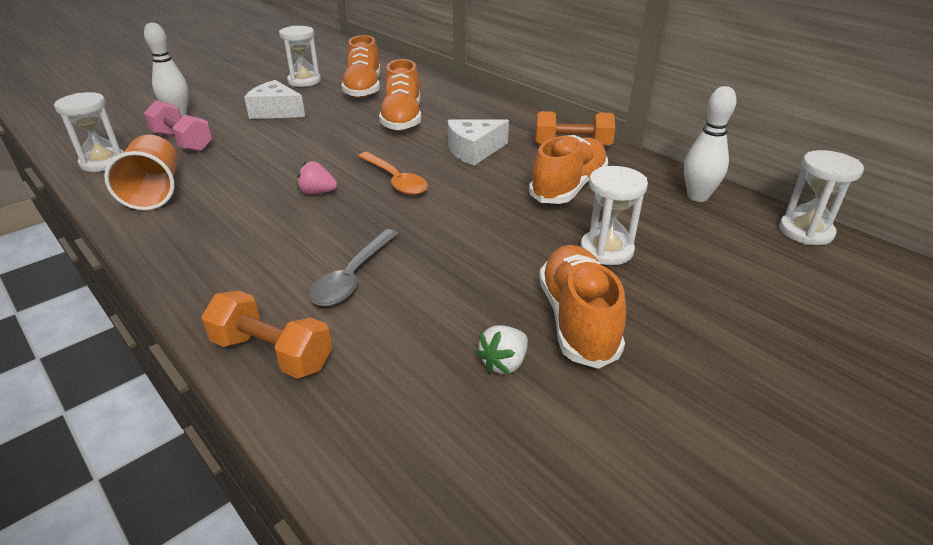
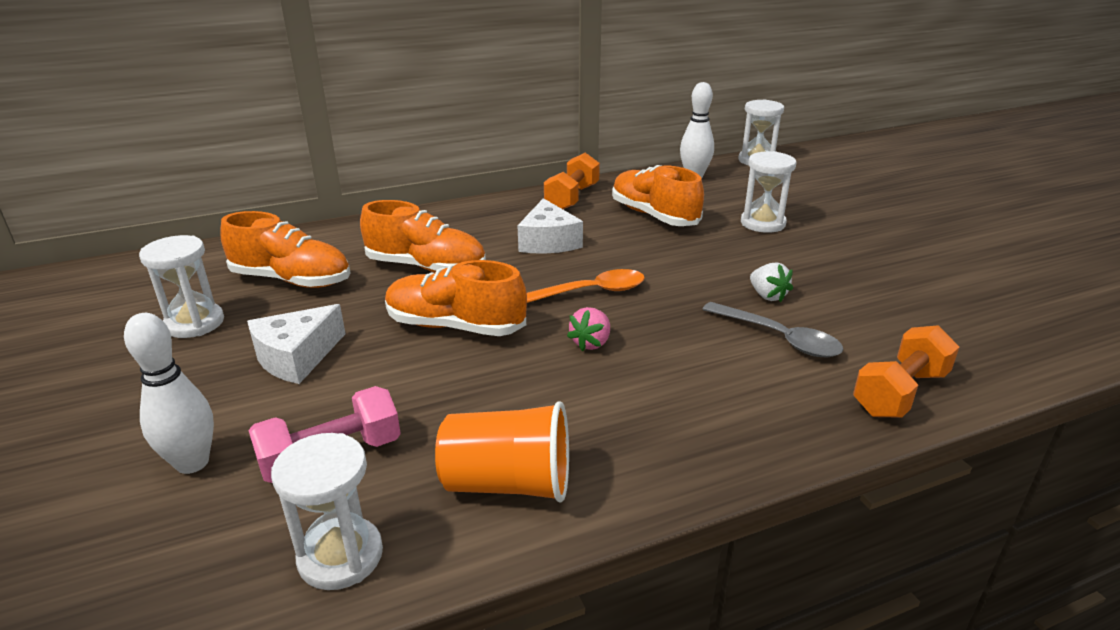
camera: 70 degrees left, 5 degrees down
white strawberry [475,325,528,375] -> white strawberry moved to [750,262,793,303]
orange shoe [539,245,626,369] -> orange shoe moved to [385,260,527,336]

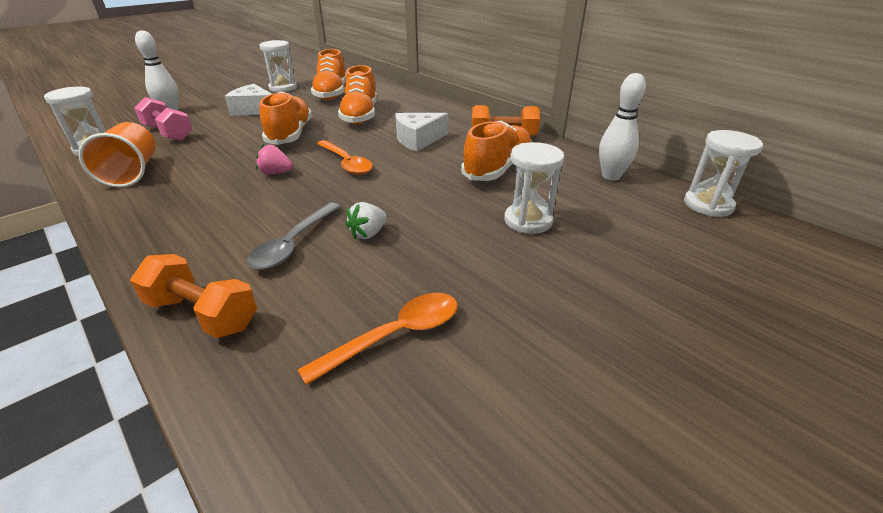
camera: 70 degrees right, 5 degrees up
none -> orange spoon [298,293,457,385]

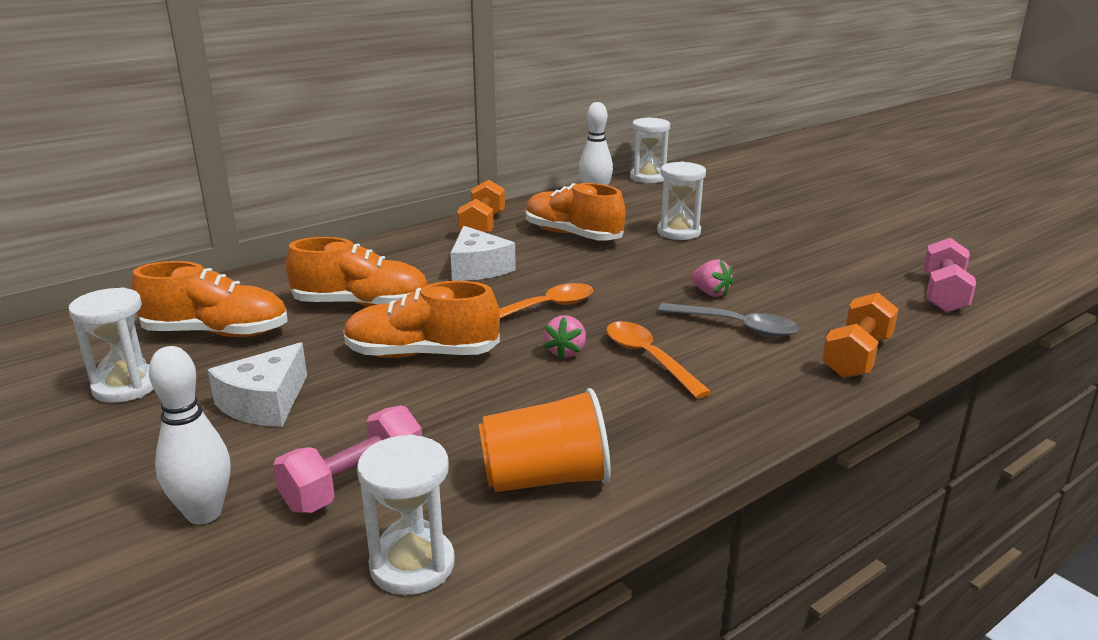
camera: 85 degrees left, 10 degrees down
orange spoon [298,293,457,385] -> orange spoon moved to [606,321,712,399]
white strawberry [346,202,387,240] -> pink strawberry [691,259,734,297]
none -> pink dumbbell [924,238,976,313]

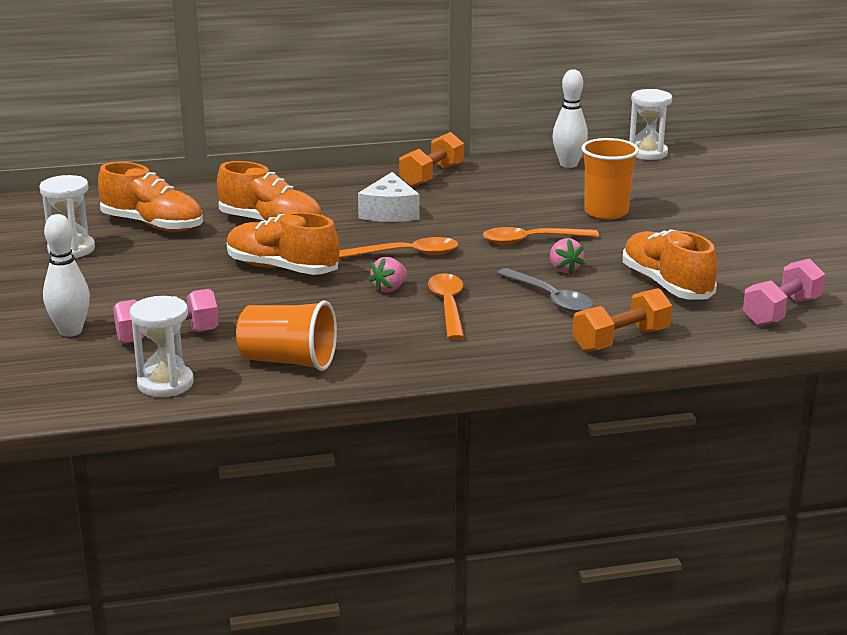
camera: 25 degrees right, 0 degrees up
white cheese [208,342,307,427] -> none
orange shoe [526,183,626,241] -> orange shoe moved to [623,229,717,299]
white hourglass [657,162,706,240] -> orange cup [581,138,639,220]
none -> orange spoon [483,227,599,244]

